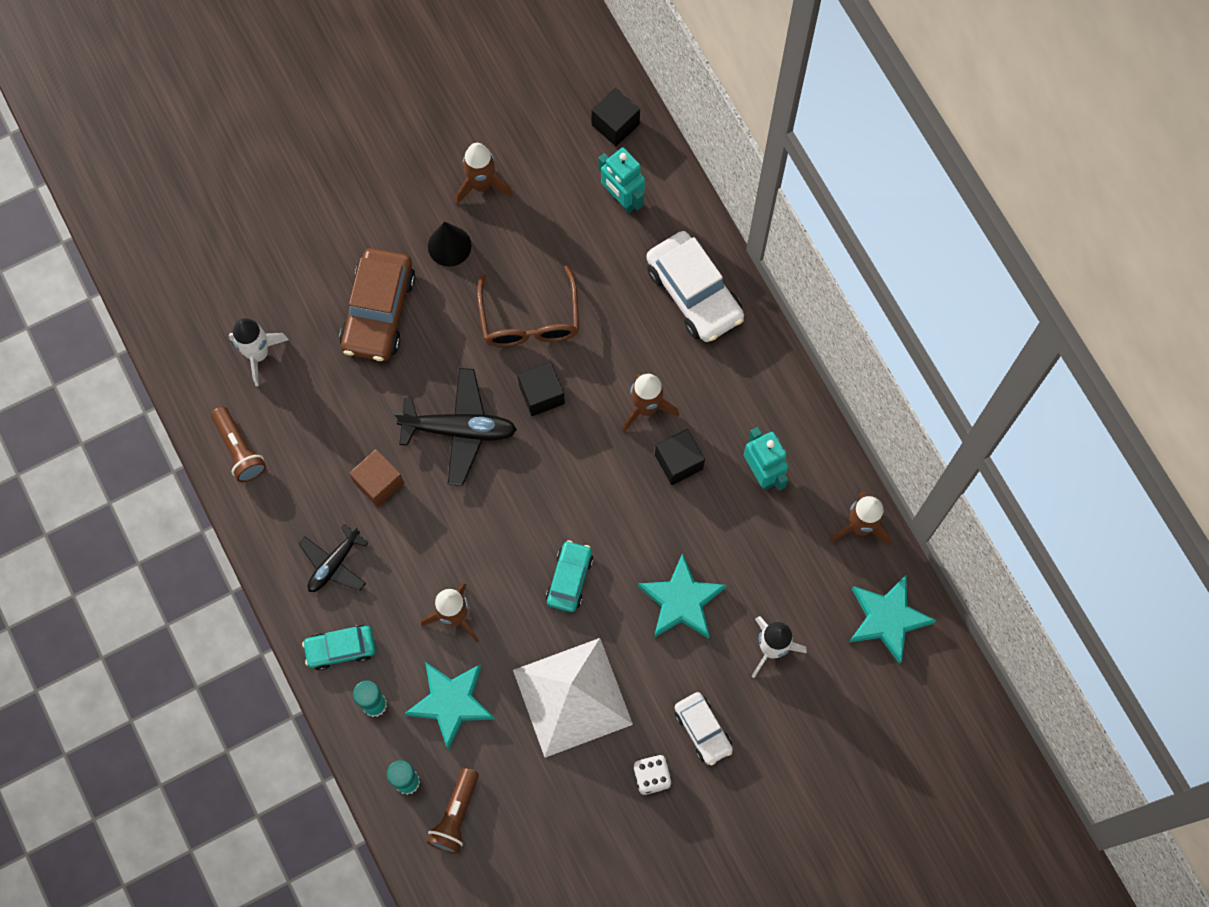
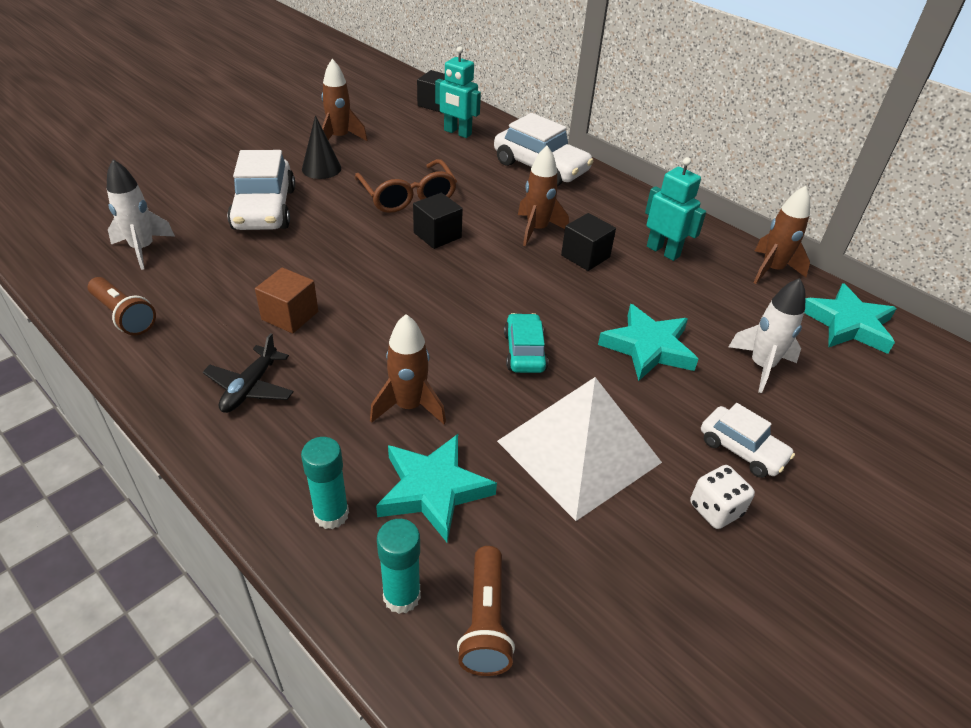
camera: 20 degrees left, 30 degrees down
turquoise car [302,625,376,671] -> none
brown car [339,248,415,361] -> white car [227,150,295,230]
black plane [394,368,517,486] -> none

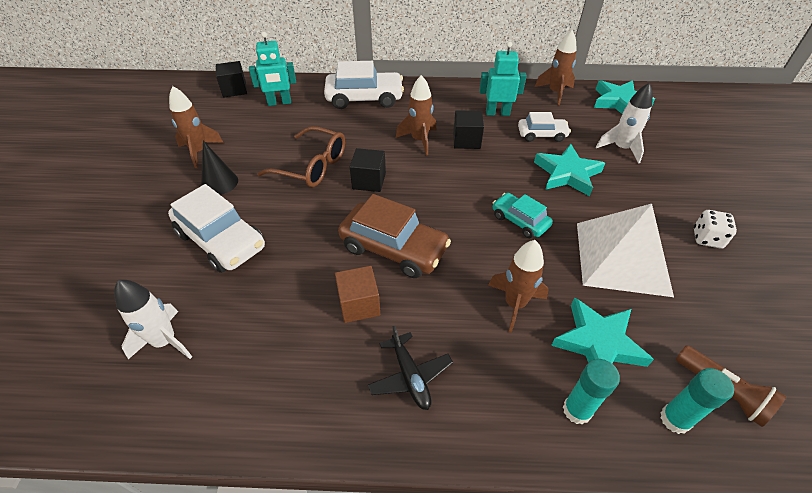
camera: 40 degrees left, 5 degrees up
brown flashlight [88,277,156,335] -> none
white car [701,403,795,478] -> white car moved to [518,112,571,142]
none -> brown car [338,194,451,278]

